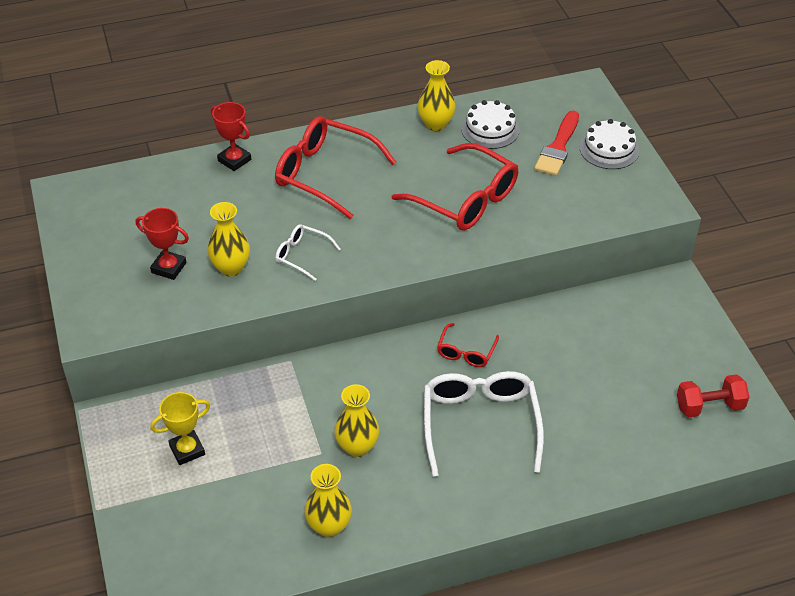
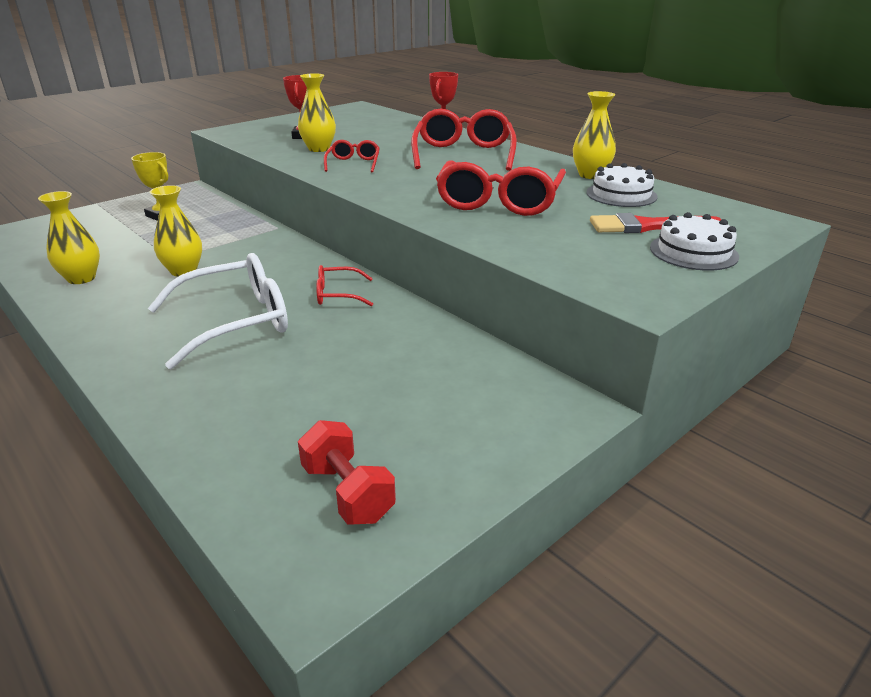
camera: 65 degrees right, 15 degrees down
white glasses [275,224,340,281] -> red glasses [324,140,380,173]

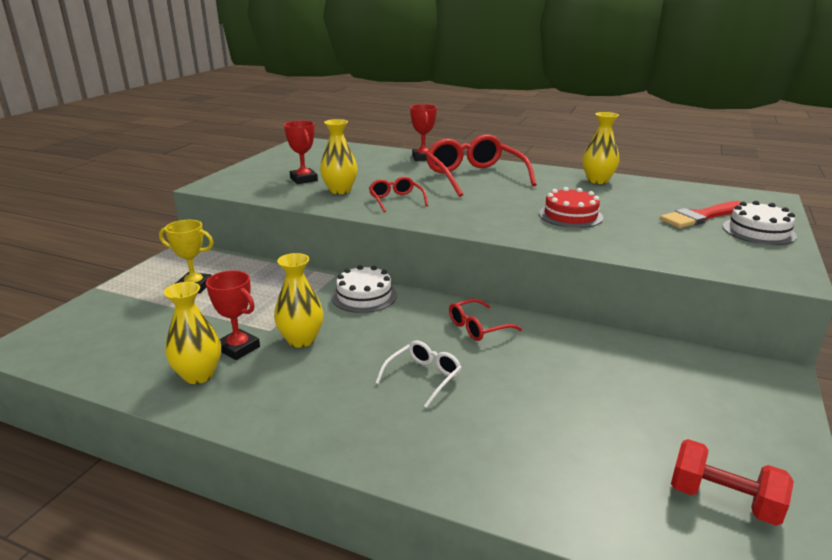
camera: 25 degrees left, 5 degrees down
white glasses [148,253,288,370] -> white glasses [375,341,462,408], size x0.50
red glasses [436,160,566,216] -> red cake [539,187,603,228]
white cake [586,163,658,207] -> white cake moved to [331,265,397,313]
none -> red trophy [206,270,260,360]

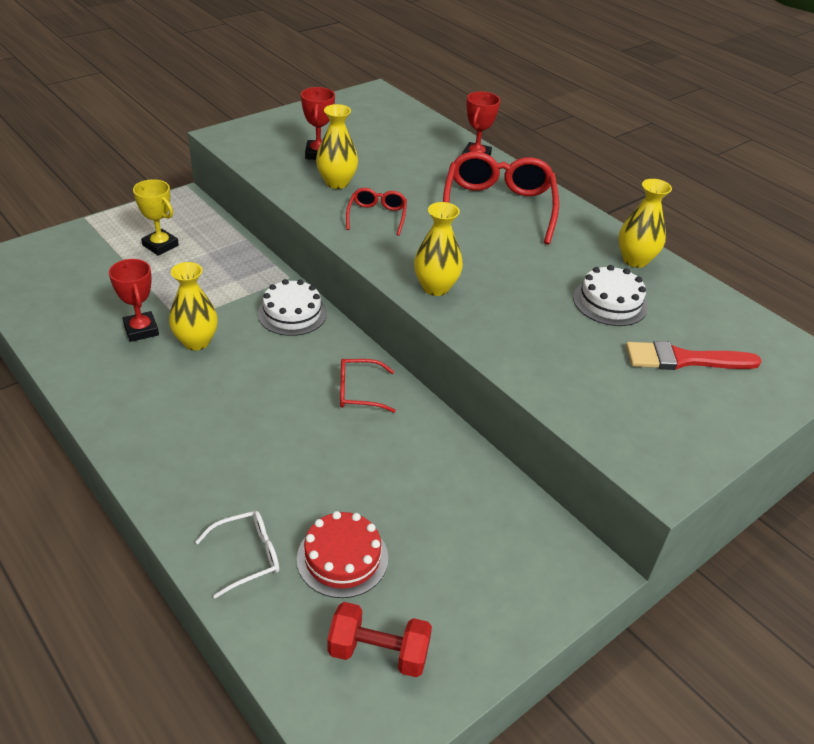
camera: 25 degrees right, 15 degrees up
yellow vase [164,282,221,384] -> yellow vase moved to [414,202,463,296]
white glasses [375,341,462,408] -> white glasses moved to [195,511,279,598]
red cake [539,187,603,228] -> red cake moved to [297,511,388,598]
red dumbbell [671,439,794,526] -> red dumbbell turned 45 degrees counterclockwise [328,602,432,678]
white cake [723,201,797,245] -> white cake moved to [573,265,648,326]

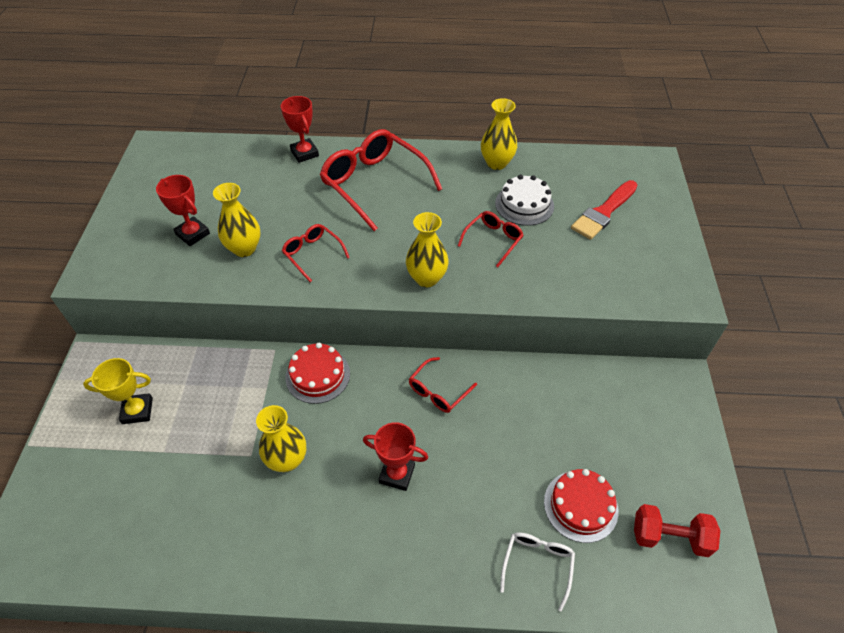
camera: 45 degrees left, 10 degrees up
red trophy [109,259,159,342] -> red trophy moved to [363,422,428,491]
white cake [258,279,327,336] -> red cake [286,343,350,404]
red dumbbell [328,602,432,678] -> red dumbbell turned 45 degrees clockwise [634,504,720,557]
none -> red glasses [458,211,523,267]

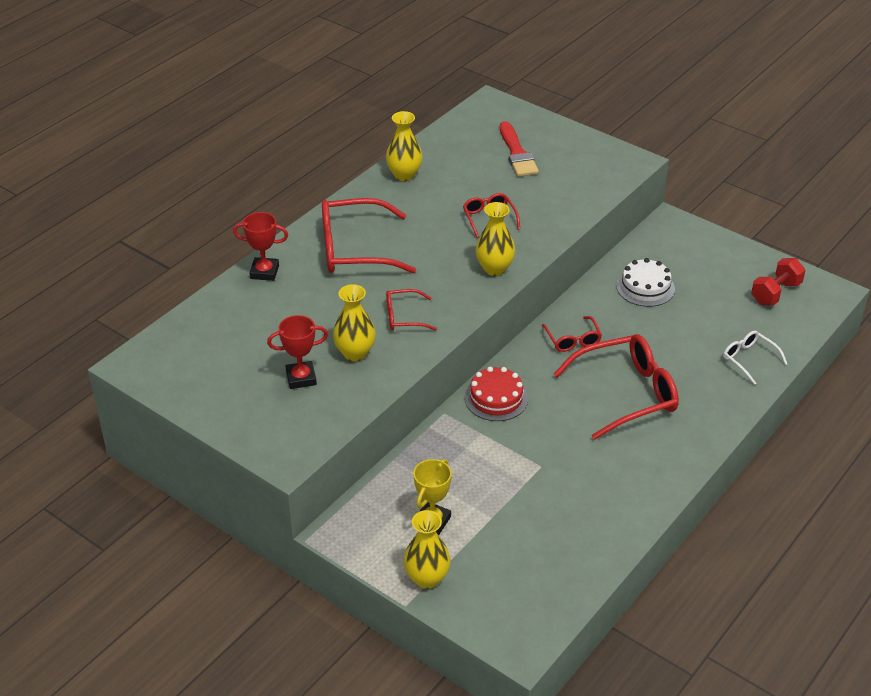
camera: 55 degrees left, 10 degrees down
yellow vase [256,405,306,472] -> yellow vase moved to [404,510,451,589]
red trophy [363,422,428,491] -> red glasses [554,334,679,440]
white cake [495,175,554,226] -> white cake moved to [616,258,675,307]
red cake [544,469,618,543] -> none

